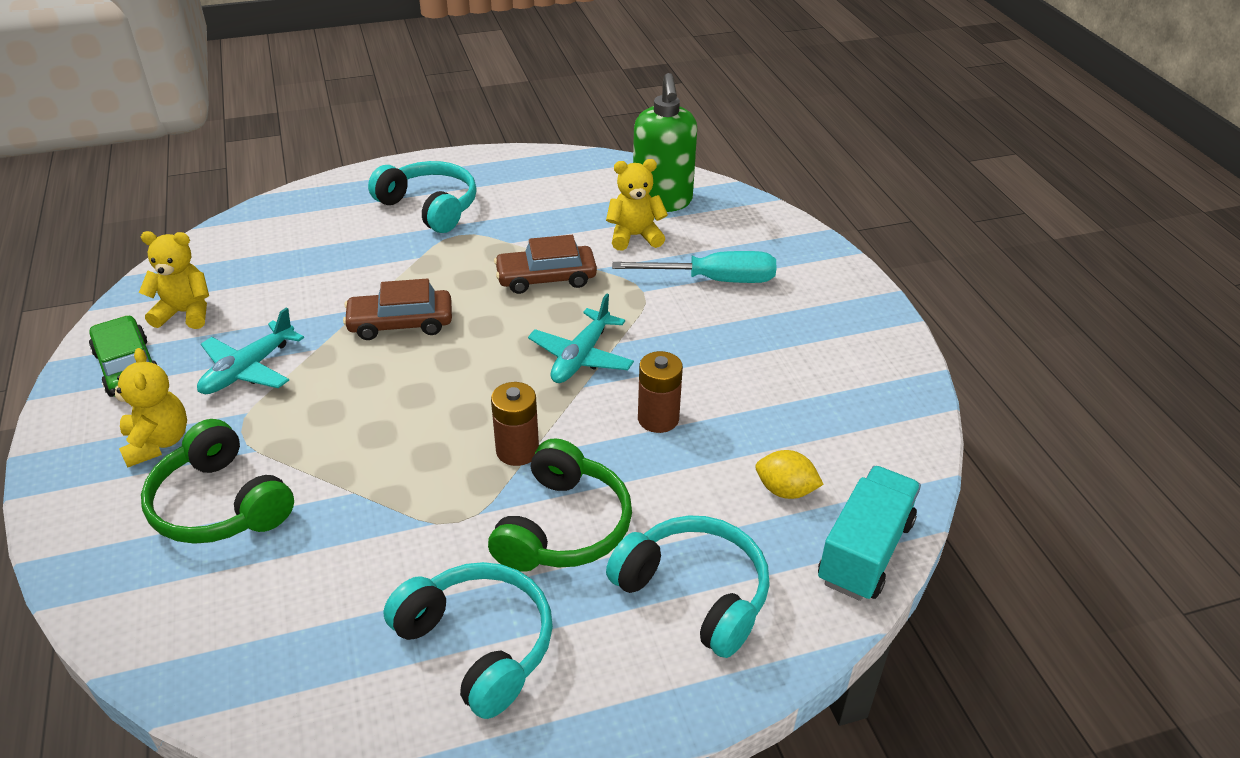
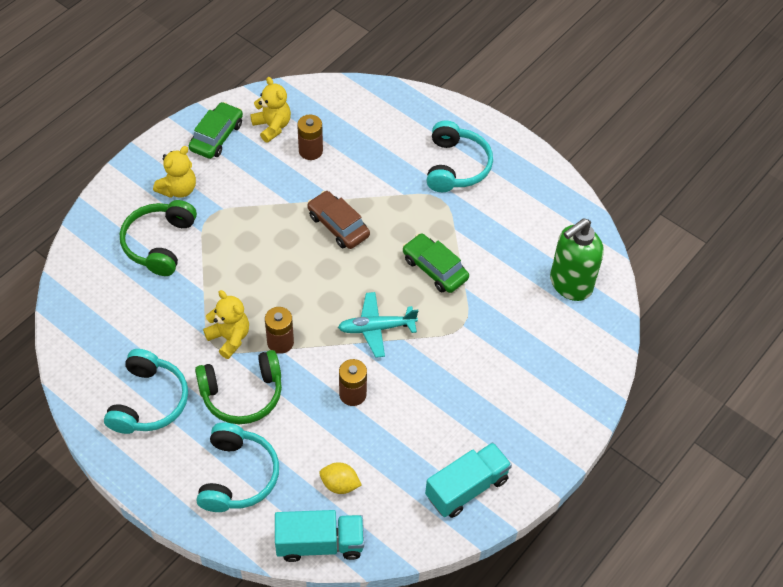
camera: 55 degrees right, 15 degrees up
turquoise plane [197,307,304,394] -> none
brown car [494,235,597,294] -> green car [403,233,469,293]
yellow teddy bear [606,159,668,251] -> yellow teddy bear moved to [203,290,249,359]
turquoise screwdriver [612,251,776,283] -> none
yellow lemon [756,450,824,499] -> yellow lemon turned 60 degrees counterclockwise [319,462,361,494]
none -> brown battery [297,114,323,160]
none -> turquoise truck [425,442,512,518]

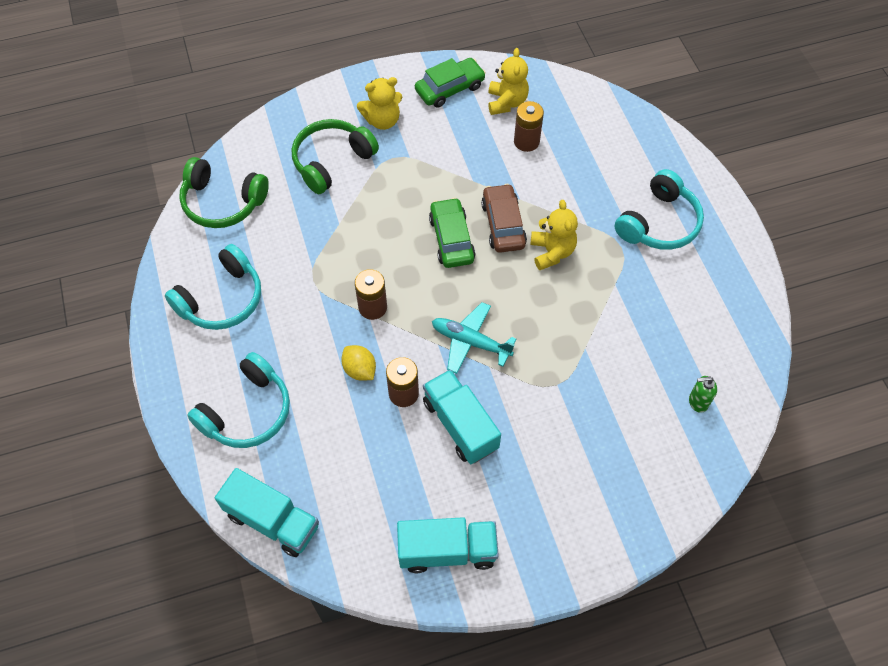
camera: 35 degrees right, 5 degrees up
green headphones [195,350,282,424] -> green headphones moved to [179,157,269,228]
yellow teddy bear [203,290,249,359] -> yellow teddy bear moved to [530,200,578,270]
yellow lemon [319,462,361,494] -> yellow lemon moved to [341,345,376,381]
green car [403,233,469,293] -> green car moved to [429,198,476,268]
green soap dispenser [550,218,604,301] -> green soap dispenser [689,376,717,413], size x0.44
none -> turquoise truck [423,369,501,464]

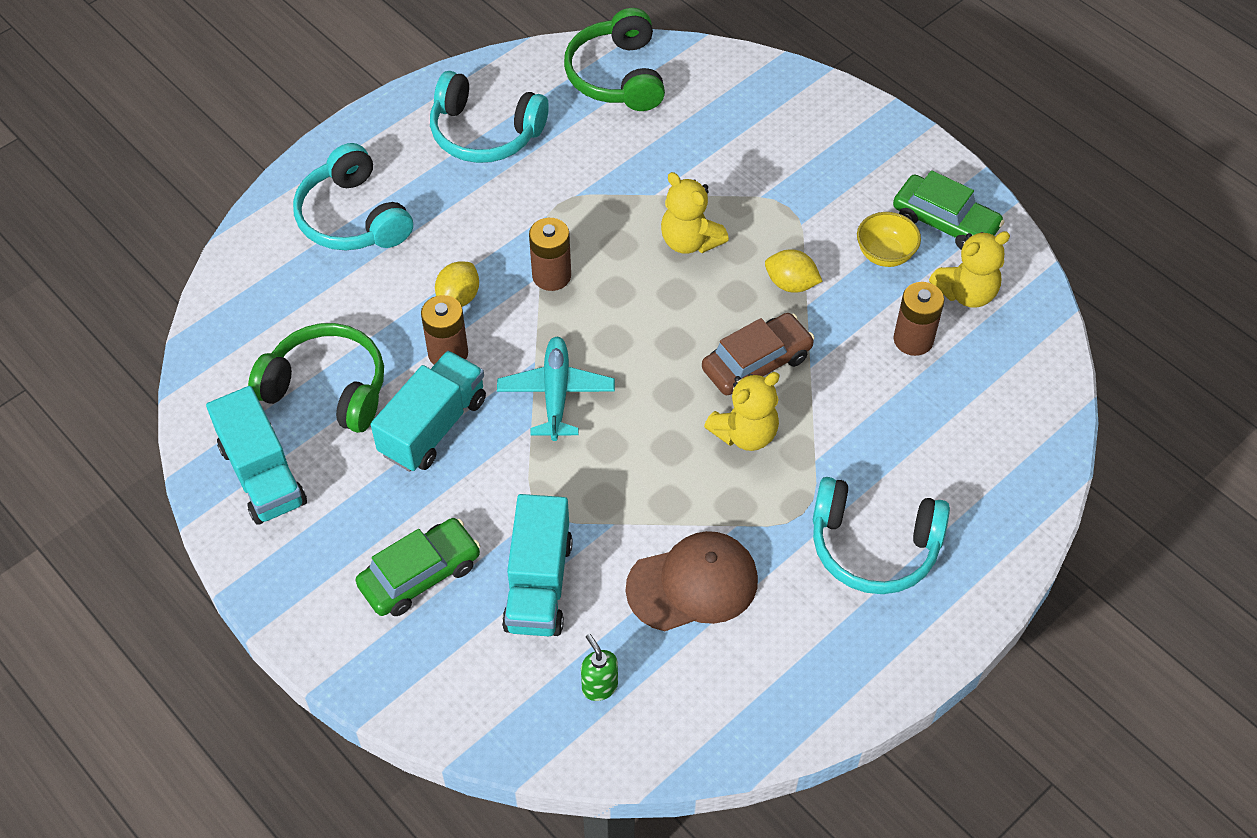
camera: 65 degrees right, 5 degrees down
turquoise headphones [187,352,290,448] -> turquoise headphones turned 45 degrees clockwise [293,143,413,250]
turquoise truck [215,468,319,557] -> turquoise truck moved to [502,494,573,636]
green headphones [292,119,379,194] -> green headphones moved to [248,323,384,433]
yellow teddy bear [357,77,402,130] -> yellow teddy bear moved to [661,172,729,254]
green car [429,198,476,268] -> green car moved to [356,518,480,616]
none -> brown cap [626,531,758,631]
none -> yellow lemon [765,249,822,293]
none -> yellow bowl [857,212,921,267]

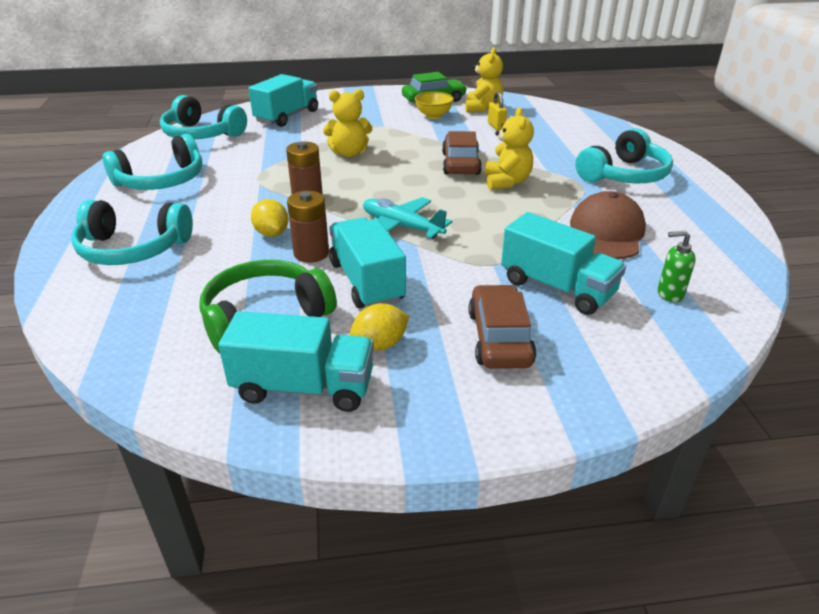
camera: 55 degrees left, 20 degrees down
green car [356,518,480,616] -> brown car [469,285,536,369]
green headphones [564,8,665,111] -> turquoise headphones [160,95,247,139]
yellow lemon [765,249,822,293] -> yellow lemon moved to [349,303,409,351]
brown battery [894,282,944,356] -> yellow padlock [488,92,507,131]
none -> turquoise truck [248,74,318,127]

